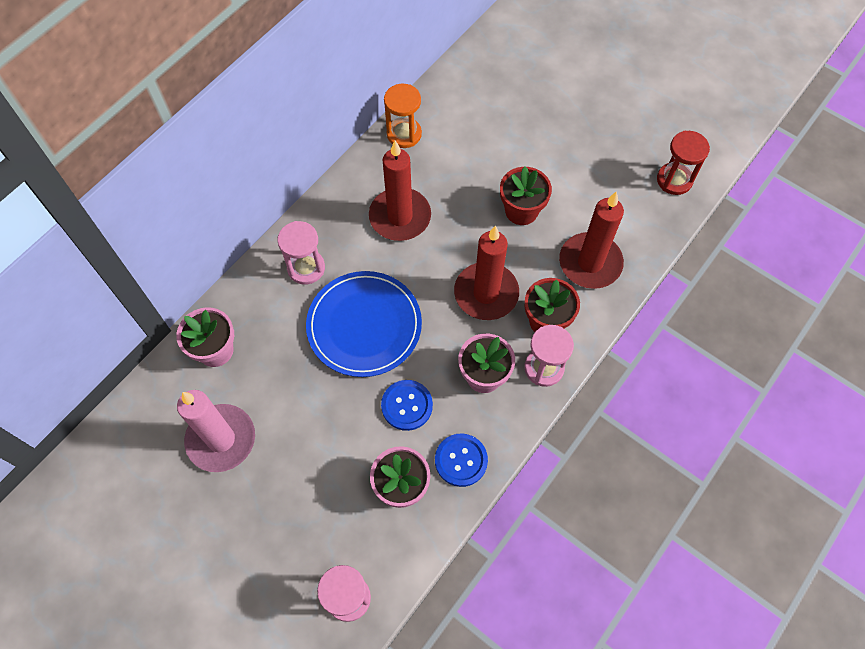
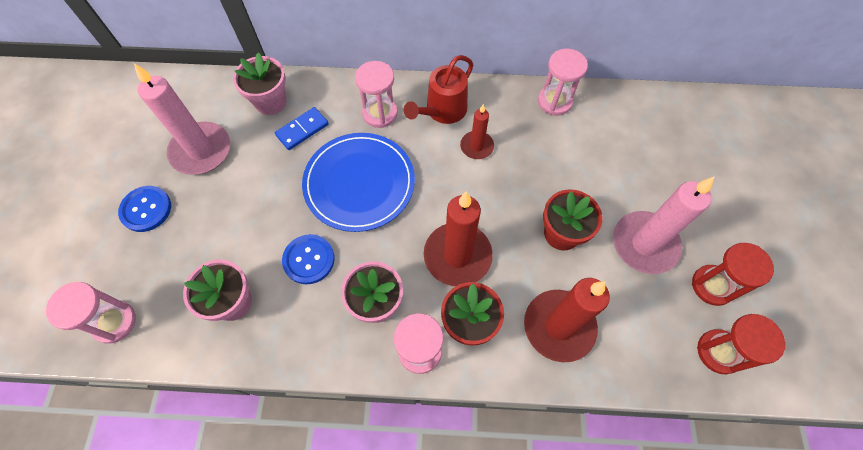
camera: 55 degrees right, 0 degrees up
red candle [369,141,431,241] -> red candle [460,104,494,159], size x0.55
orange hourglass [384,84,422,148] -> pink hourglass [538,49,588,116]
blue button [435,434,488,487] -> blue button moved to [118,186,171,232]
none -> blue domino [275,107,329,150]
none -> red watering can [404,55,473,124]
none -> pink candle [613,176,715,274]
none -> red hourglass [692,243,774,306]

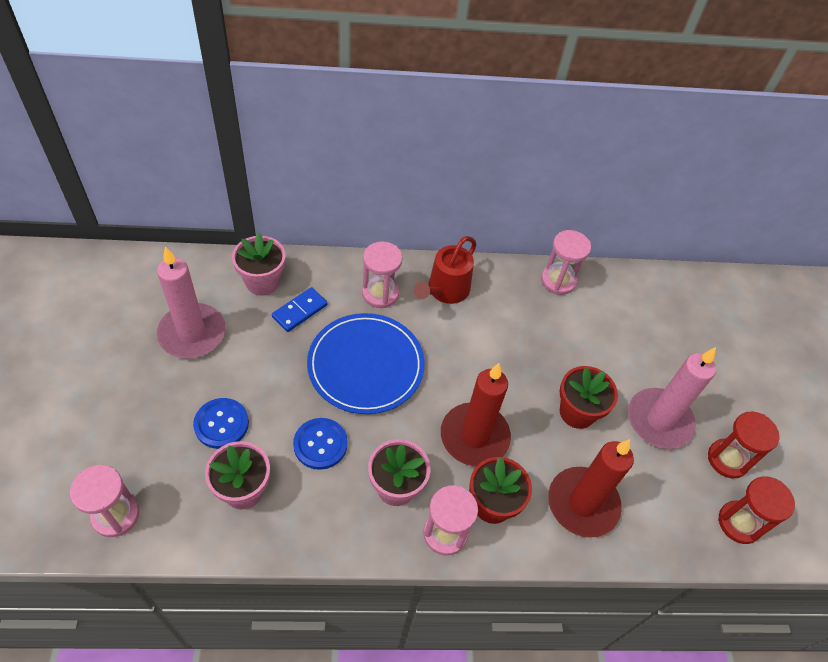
camera: 10 degrees left, 10 degrees down
blue button [118,186,171,232] -> blue button moved to [193,398,249,449]
red candle [460,104,494,159] -> none

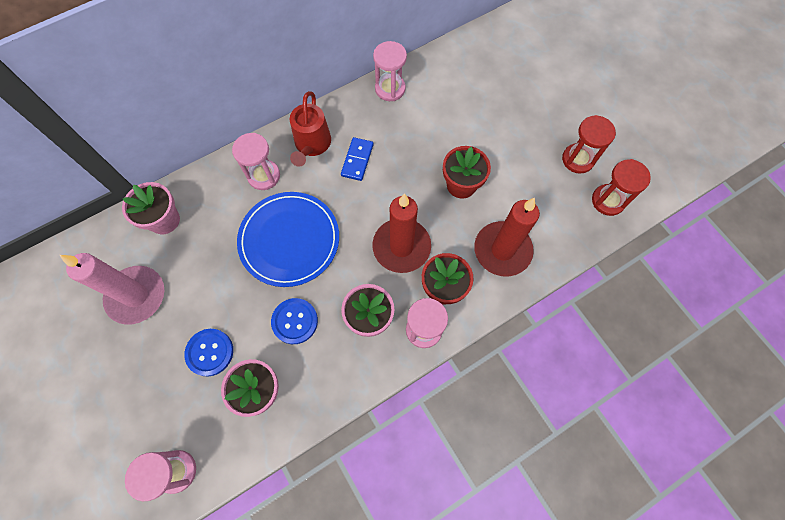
camera: 25 degrees left, 15 degrees up
blue domino [272,287,327,332] -> blue domino moved to [341,137,374,181]
pink candle [628,347,716,449] -> none

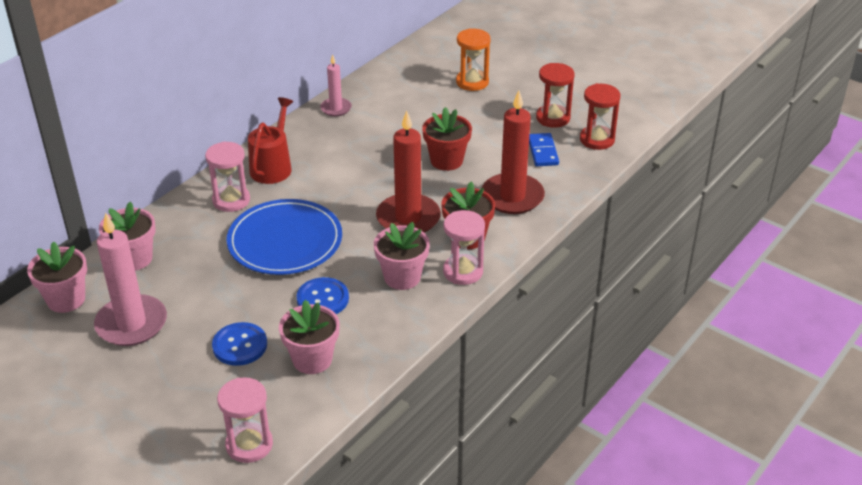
camera: 20 degrees left, 30 degrees down
red watering can [290,91,331,167] -> red watering can turned 150 degrees counterclockwise [248,97,293,184]
blue domino [341,137,374,181] -> blue domino moved to [529,133,559,166]
pink hourglass [373,41,407,101] -> pink candle [320,55,352,117]
none -> pink flower pot [27,241,87,313]
none -> orange hourglass [456,28,491,91]

